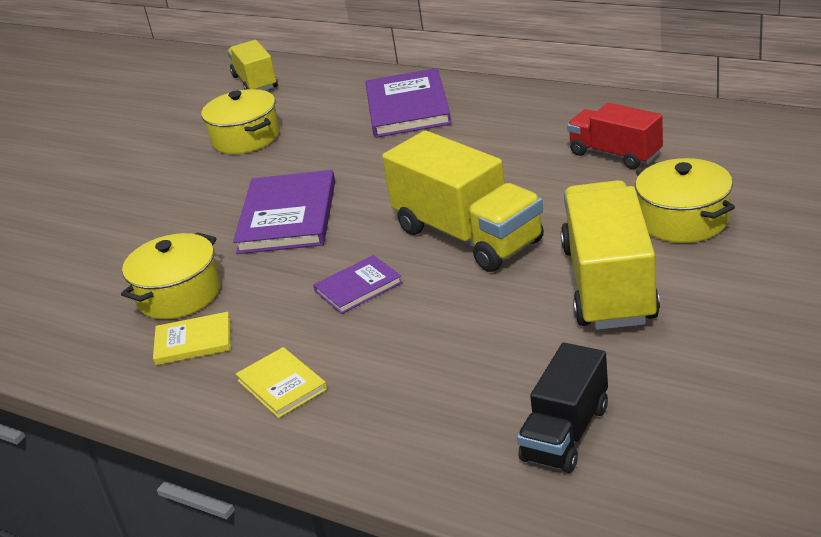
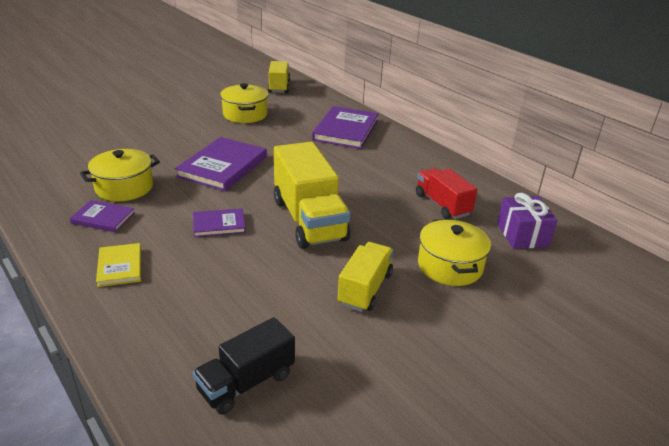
camera: 15 degrees right, 0 degrees up
yellow book [153,312,231,365] -> purple book [70,200,135,232]
yellow truck [560,180,660,330] -> yellow truck [338,242,394,312], size x0.60
none -> purple gift [497,193,558,249]

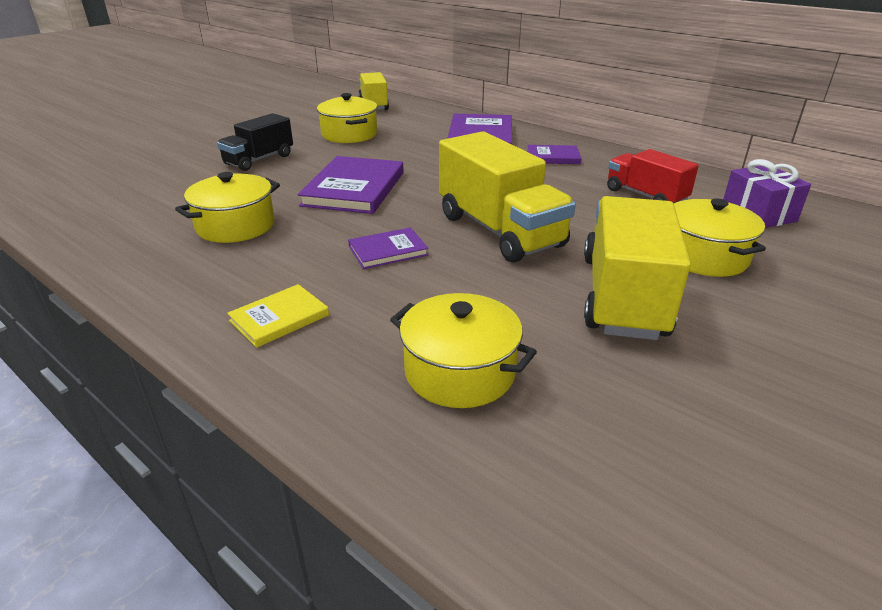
camera: 10 degrees left, 0 degrees up
purple book [70,200,135,232] -> purple book moved to [527,145,582,164]
yellow book [96,243,141,287] -> yellow book turned 75 degrees clockwise [227,284,329,348]
black truck [193,317,295,415] -> black truck moved to [217,113,293,171]
yellow truck [338,242,394,312] -> yellow truck [584,196,691,340], size x1.66
none -> yellow pot [390,293,537,408]

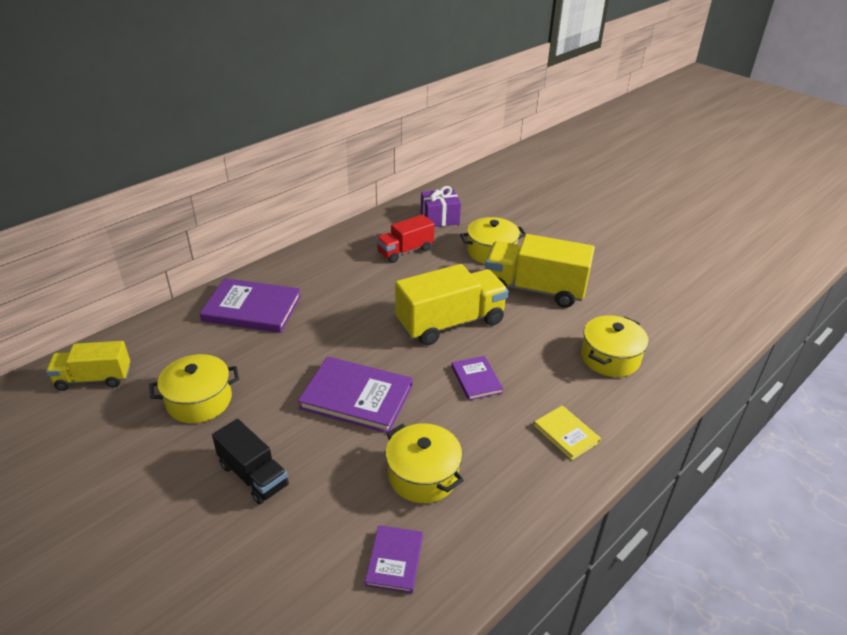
camera: 85 degrees left, 5 degrees up
purple book [527,145,582,164] -> purple book moved to [365,525,423,593]

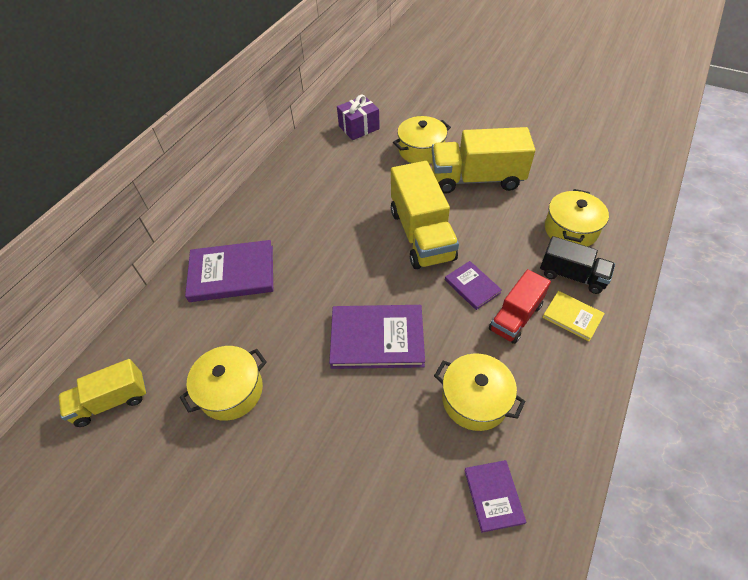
camera: 15 degrees left, 15 degrees up
black truck [212,419,289,504] -> black truck moved to [540,236,615,294]
red truck [376,214,435,263] -> red truck moved to [489,269,551,344]
yellow truck [395,264,509,345] -> yellow truck turned 120 degrees clockwise [391,161,459,269]

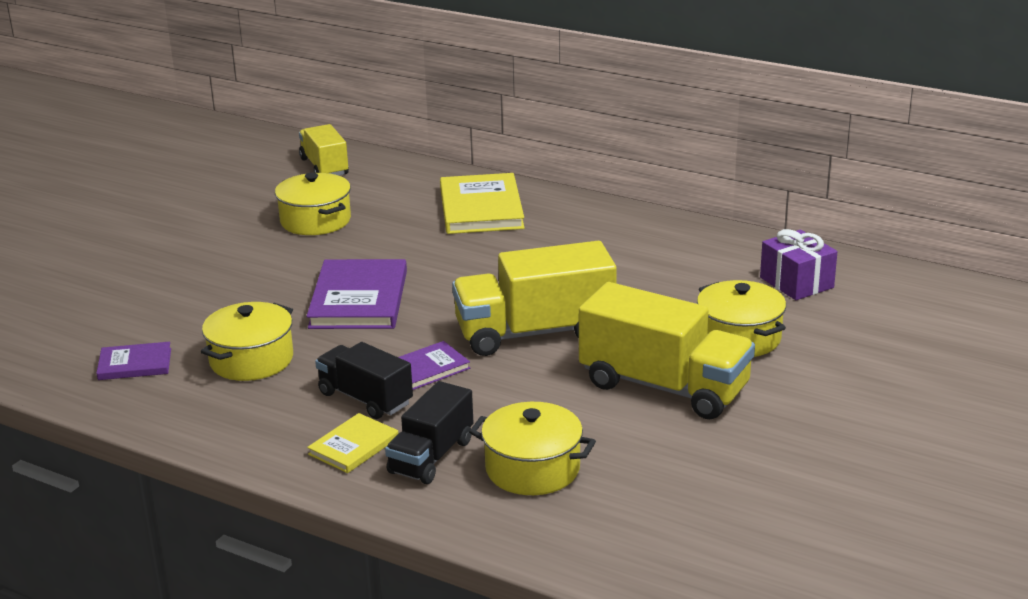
camera: 90 degrees right, 25 degrees down
purple book [185,240,273,302] -> yellow book [440,173,525,234]
yellow truck [432,127,535,193] -> yellow truck turned 120 degrees clockwise [579,282,755,419]
red truck [489,269,551,344] -> black truck [315,342,413,419]

